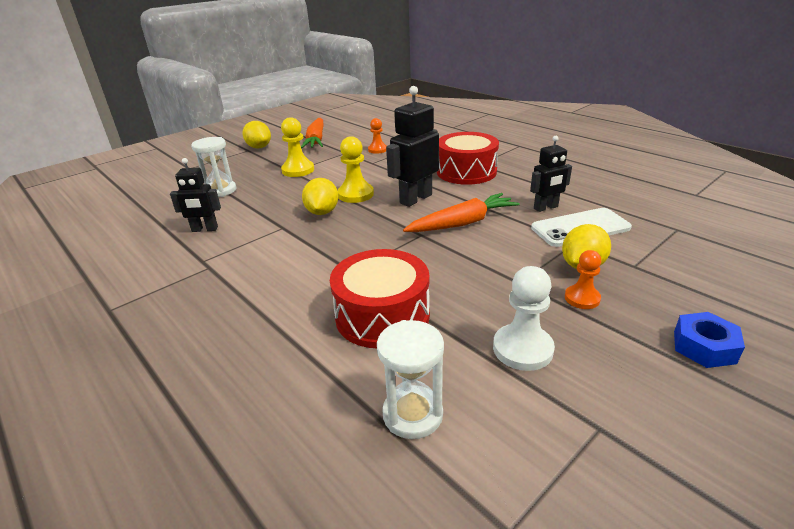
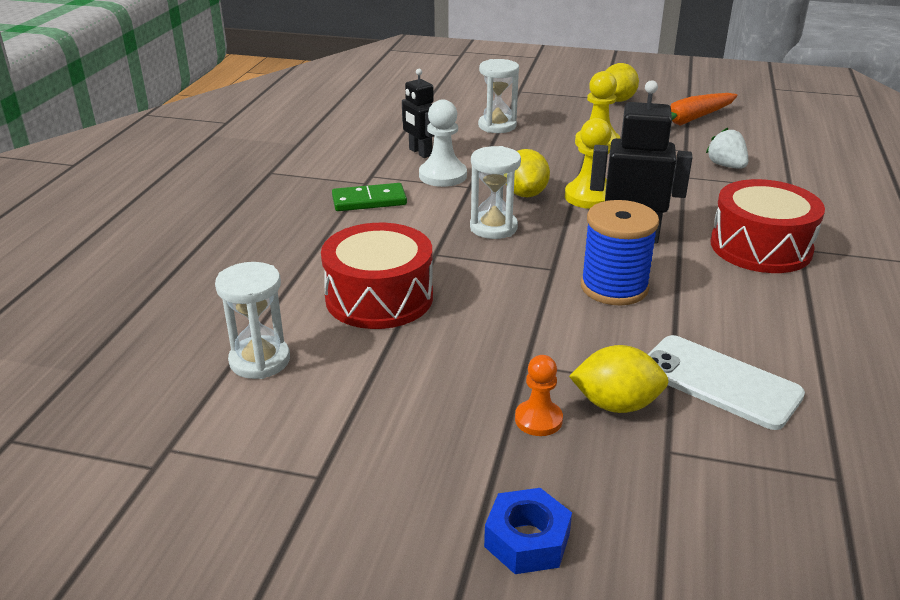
camera: 55 degrees right, 0 degrees up
yellow lemon [302,178,338,215] -> yellow lemon turned 60 degrees counterclockwise [506,149,550,197]
orange pawn [368,118,387,154] -> white strawberry [706,128,748,169]
orange carrot [403,193,520,232] -> blue spool [581,200,659,306]
white pawn [493,266,555,371] -> white pawn moved to [419,99,467,187]
black robot [530,136,572,212] -> none
none -> green domino [332,183,407,211]
none -> white hourglass [470,146,521,239]

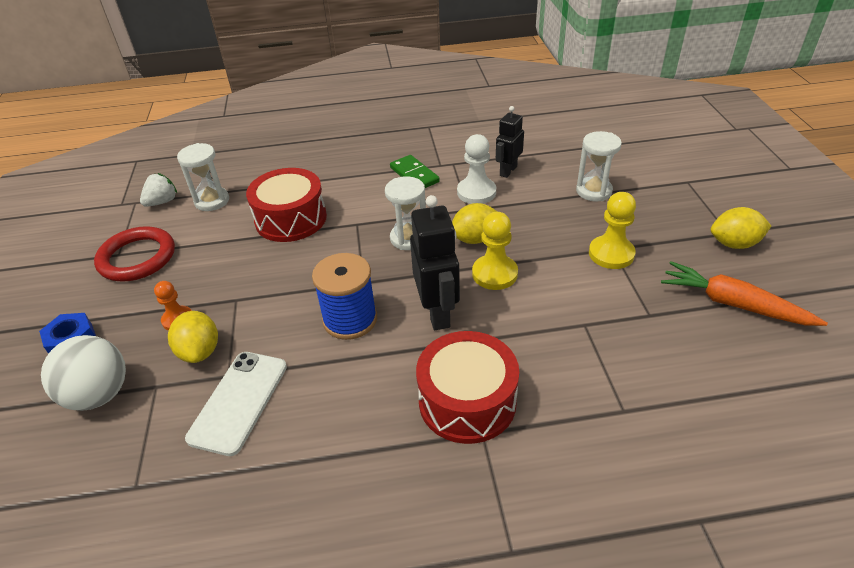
camera: 70 degrees right, 10 degrees up
white strawberry [706,128,748,169] -> white strawberry moved to [140,173,177,207]
none -> white ball [41,335,126,411]
none -> red ring [94,226,175,281]

